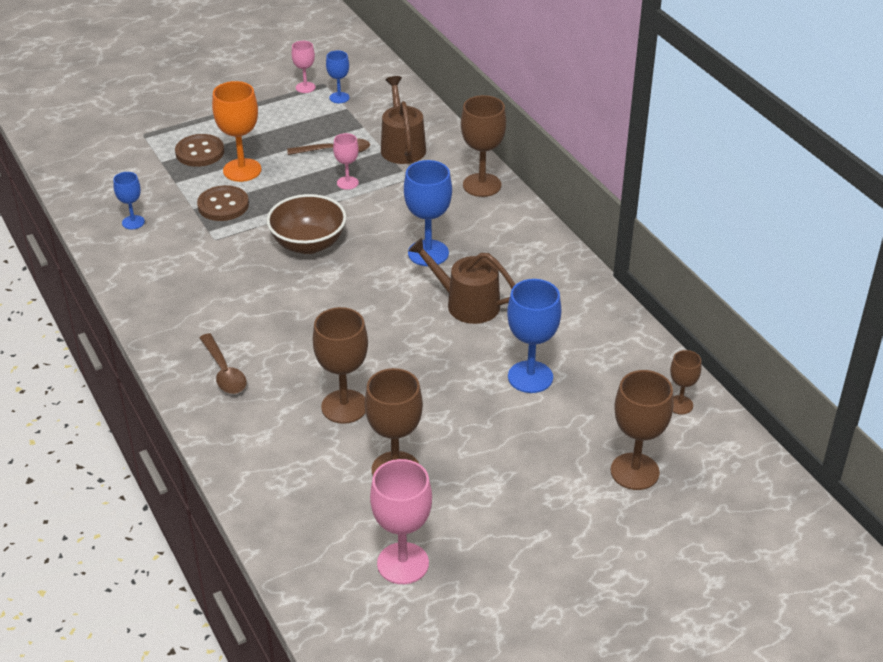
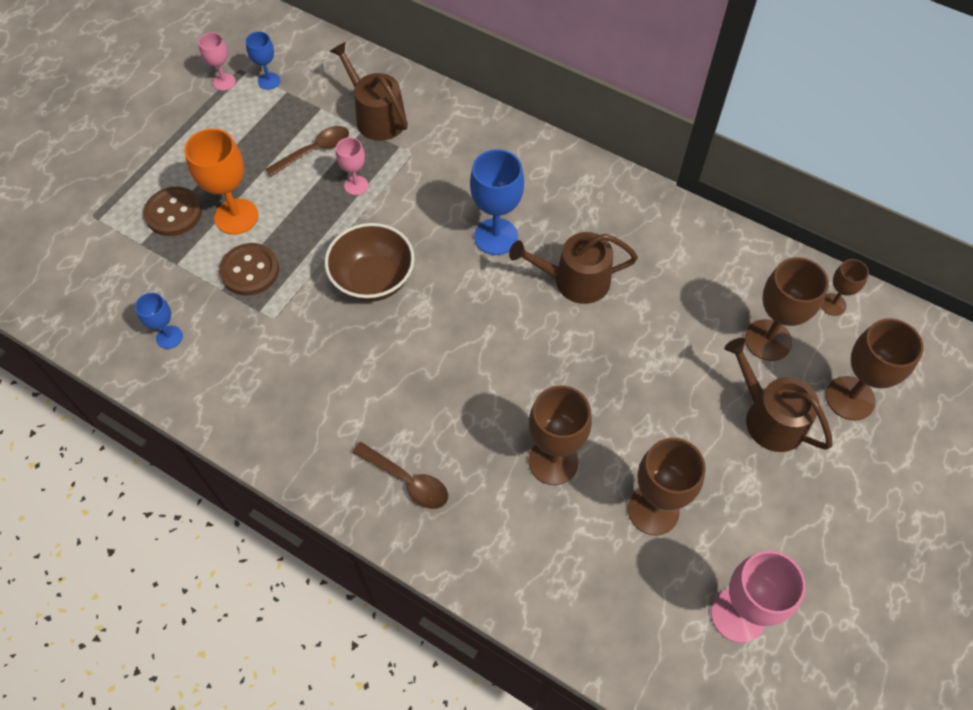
camera: 30 degrees left, 20 degrees up
brown goblet [461,95,506,197] -> brown goblet moved to [745,257,829,361]
blue goblet [507,279,561,393] -> none
none -> brown watering can [724,338,833,452]

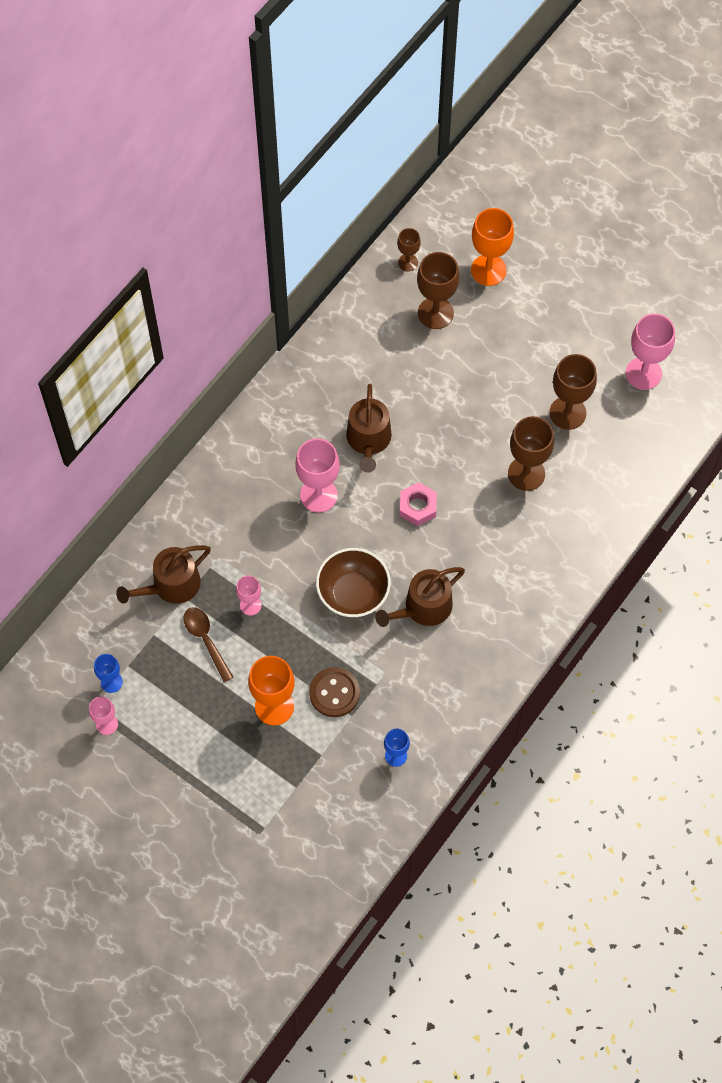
camera: 85 degrees left, 5 degrees up
brown button [143,187,202,236] -> none
brown spoon [352,442,448,509] -> none
blue goblet [470,149,524,255] -> pink goblet [295,438,340,513]
brown watering can [724,338,833,452] -> brown watering can moved to [375,567,465,627]
brown goblet [826,318,924,420] -> orange goblet [471,208,514,286]
none -> pink nut [400,482,437,526]

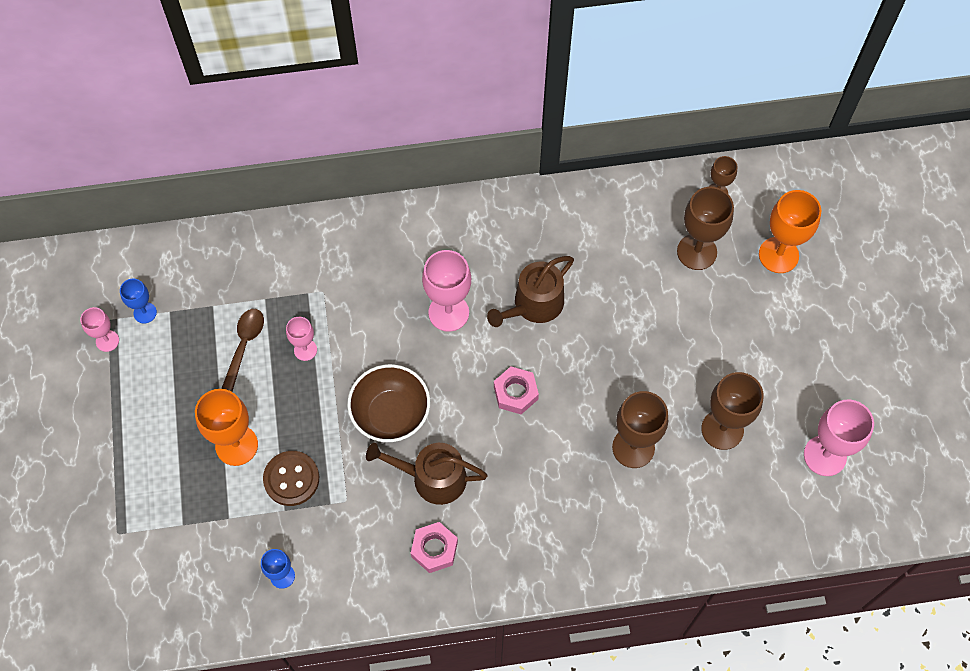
camera: 45 degrees right, 0 degrees up
brown watering can [116,545,211,604] -> none
none -> pink nut [411,522,458,573]

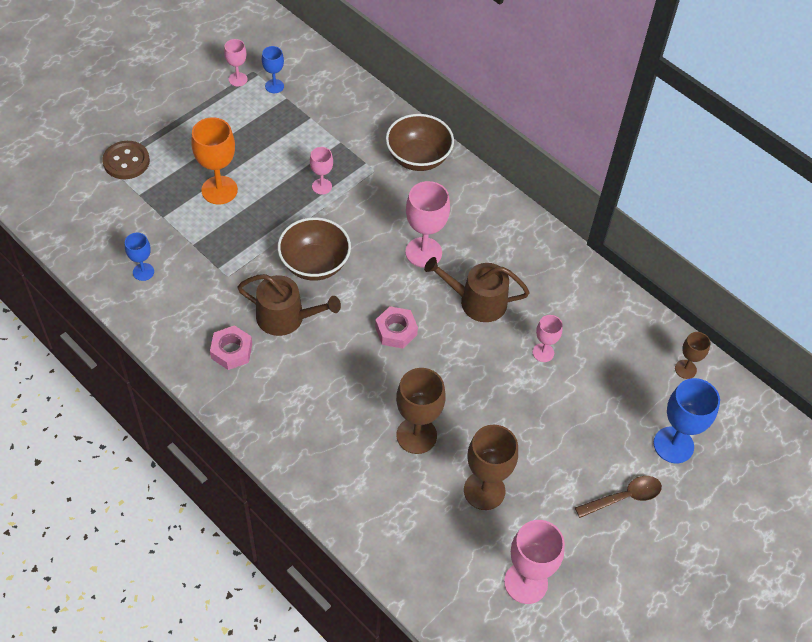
camera: 50 degrees right, 10 degrees down
brown spoon [221,309,264,392] -> brown spoon moved to [575,476,662,518]
brown button [263,451,319,506] -> brown button moved to [102,141,150,179]
brown watering can [366,443,488,505] -> brown watering can turned 135 degrees clockwise [238,274,341,336]
brown goblet [677,187,734,270] -> none
orange goblet [759,190,821,273] -> blue goblet [654,378,720,463]
none -> brown bowl [386,114,454,171]
none -> pink goblet [533,315,563,362]

